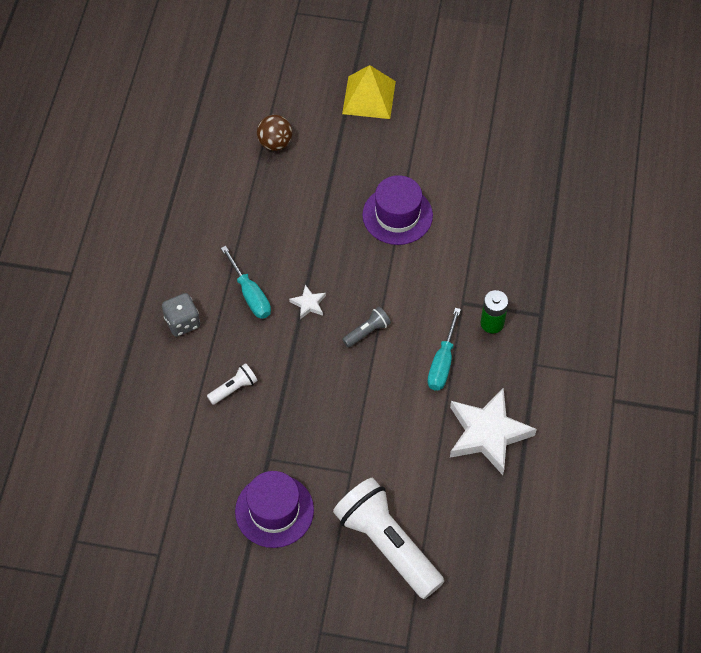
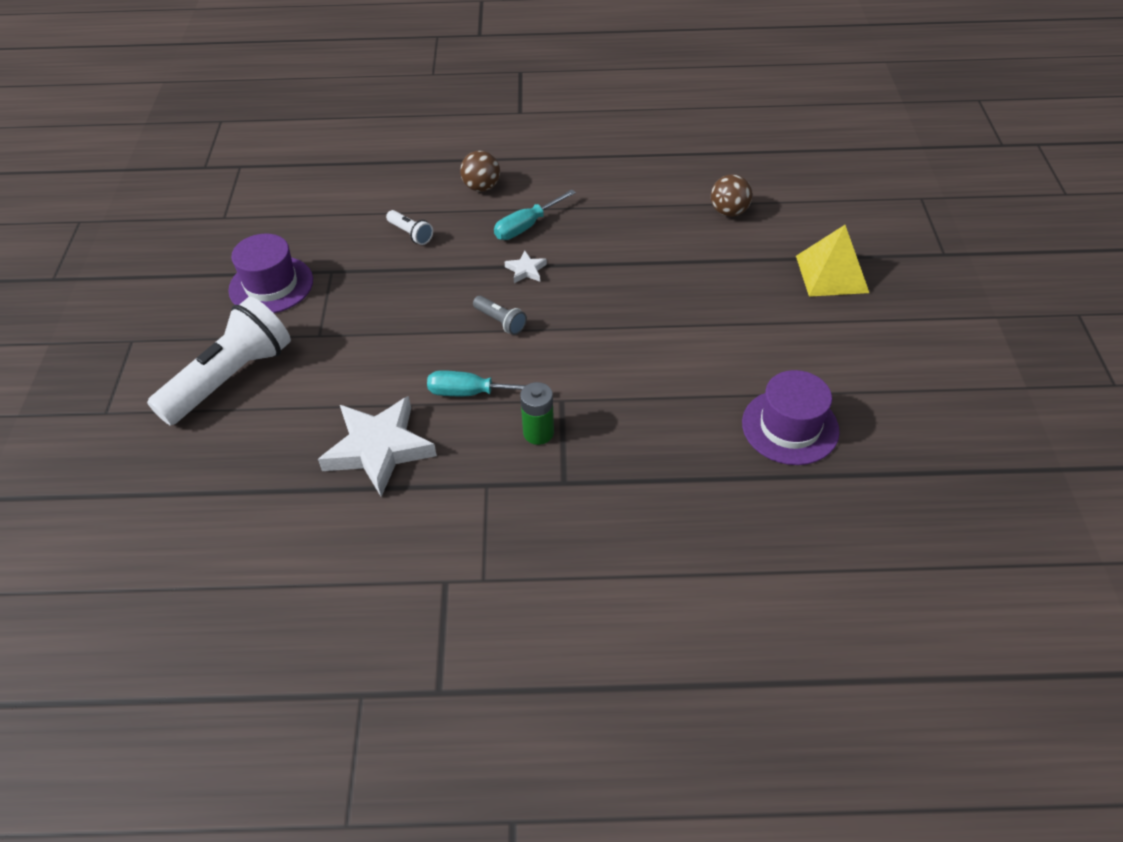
camera: 80 degrees right, 10 degrees down
grey dice [162,293,200,337] -> brown ball [460,150,500,192]
purple hat [362,175,433,245] -> purple hat moved to [742,370,840,465]

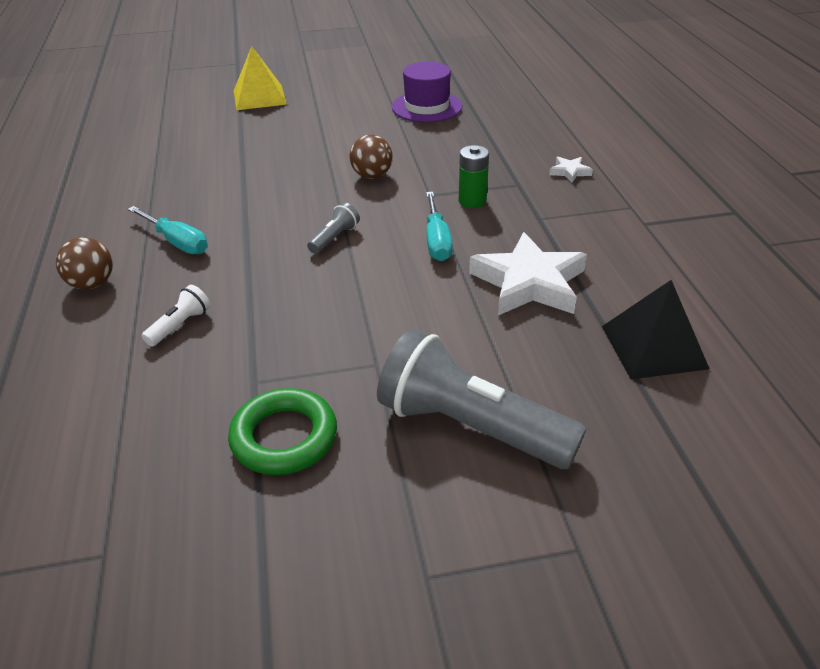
camera: 100 degrees left, 10 degrees down
white flashlight [147,297,291,425] -> grey flashlight [377,329,586,469]
purple hat [228,234,313,313] -> green ring [228,388,337,475]
white star [505,251,547,283] -> white star moved to [549,157,593,183]
brown ball [711,174,753,217] -> brown ball moved to [349,135,393,179]
none -> black pyramid [602,280,710,379]

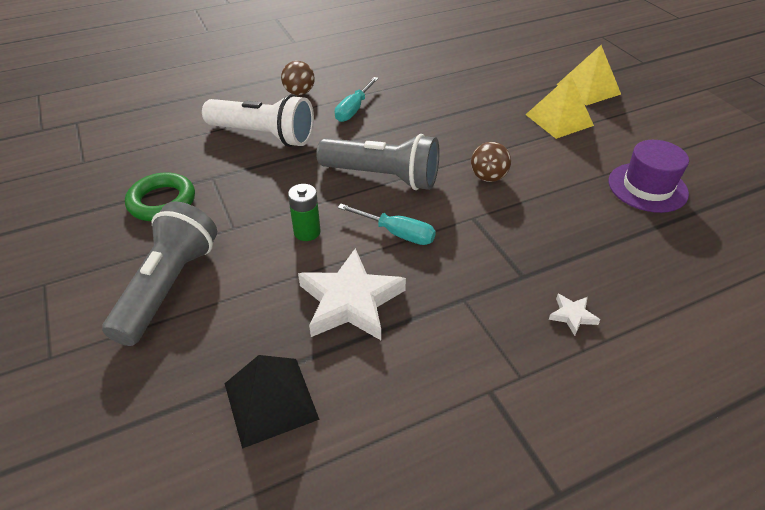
camera: 75 degrees right, 5 degrees up
white flashlight [142,285,210,347] -> white flashlight [202,94,314,147], size x2.33
grey flashlight [307,203,360,254] -> grey flashlight [316,134,440,190], size x2.33
turquoise screwdriver [426,192,453,261] -> turquoise screwdriver turned 135 degrees counterclockwise [338,204,436,245]
green battery [459,145,489,208] -> green battery moved to [288,184,321,241]
none -> yellow pyramid [525,74,594,139]

